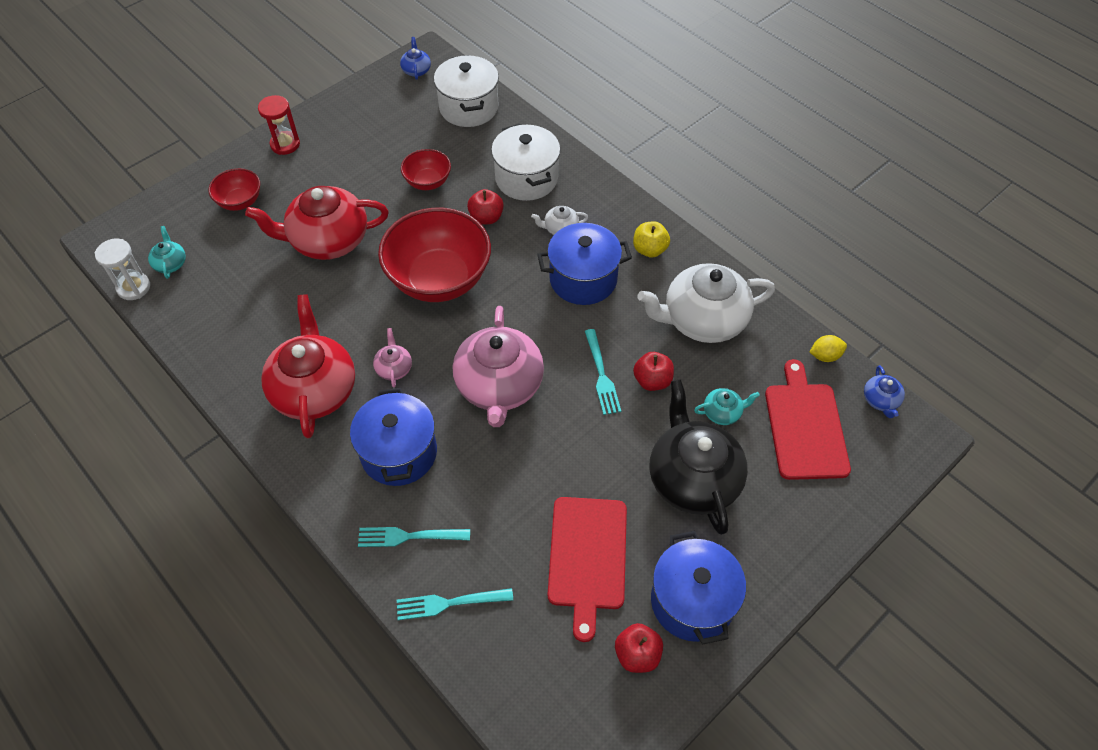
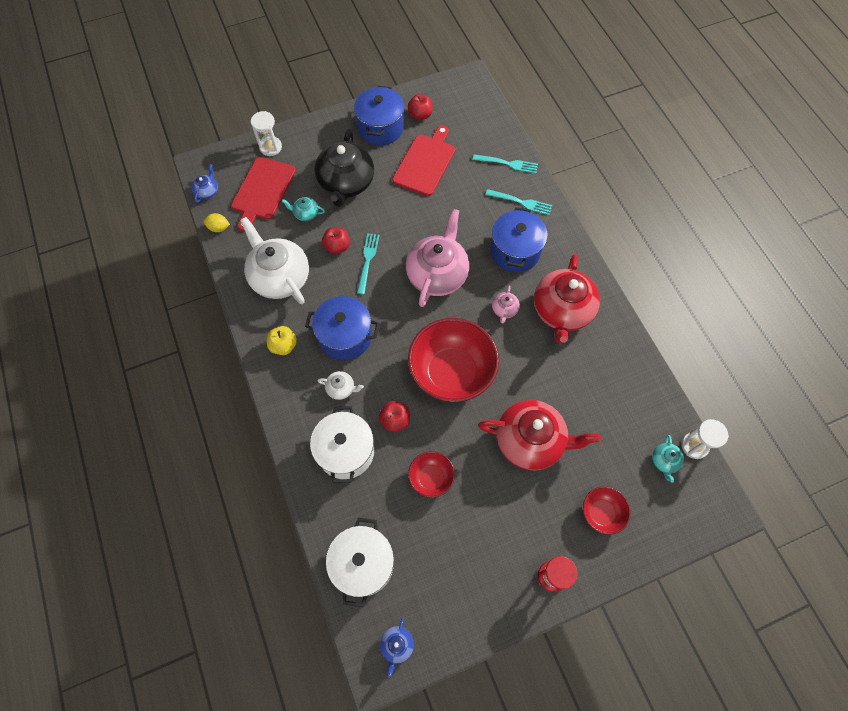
camera: 160 degrees left, 10 degrees up
white teapot [637,263,775,343] -> white teapot turned 135 degrees counterclockwise [240,217,309,304]
none -> white hourglass [251,111,282,156]

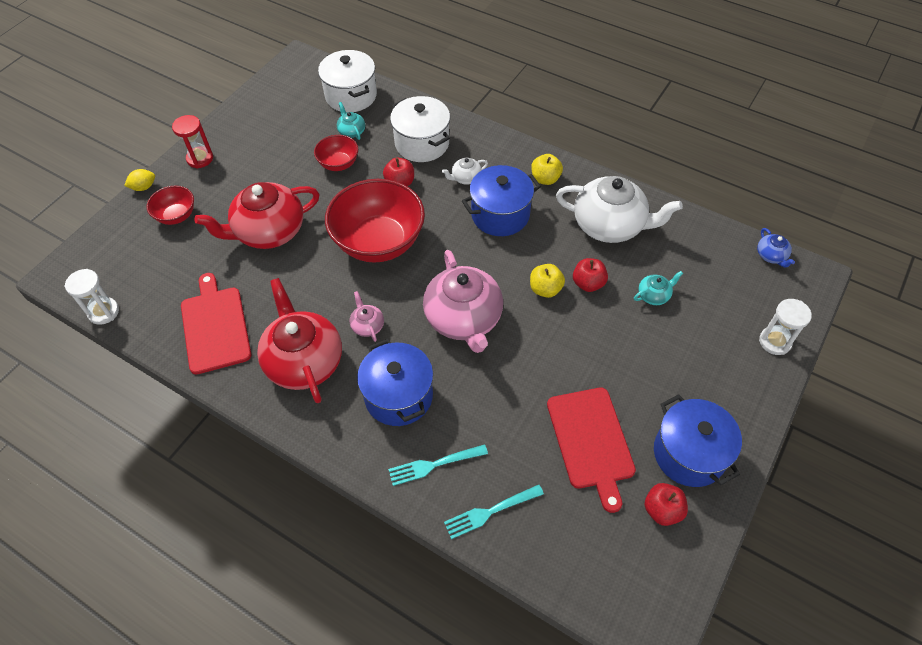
camera: 145 degrees right, 10 degrees down
yellow lemon [203,213,230,232] -> yellow lemon moved to [124,169,155,191]
red cutting board [231,157,296,232] -> red cutting board moved to [181,273,251,374]
black teapot [314,129,374,207] -> none
turquoise fork [357,233,380,294] -> yellow apple [530,264,565,298]
blue teapot [380,617,414,678] -> none
turquoise teapot [652,435,684,483] -> turquoise teapot moved to [337,102,365,140]

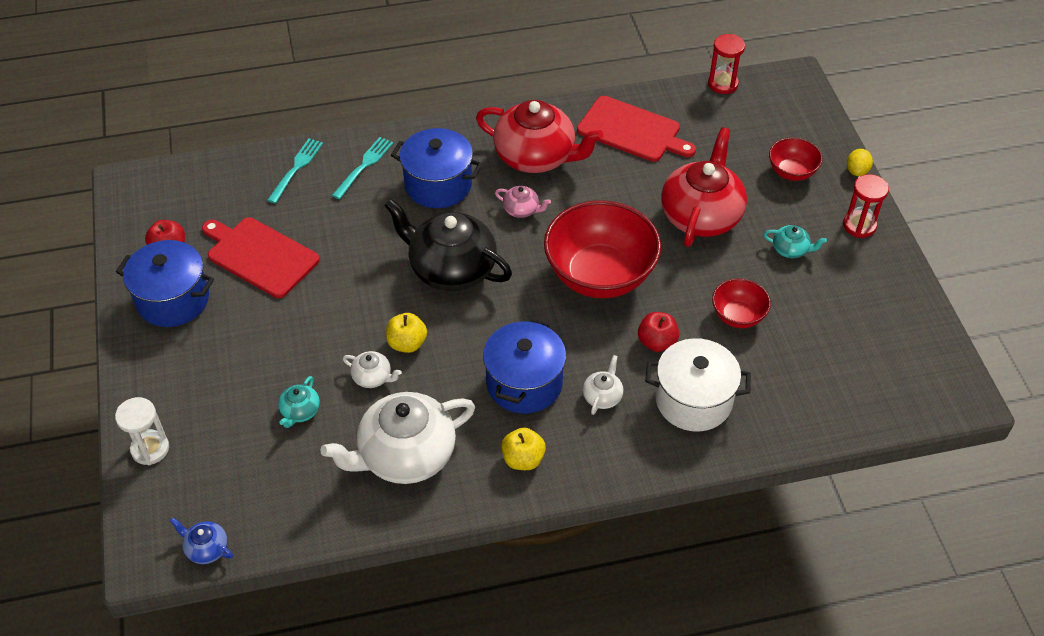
camera: 135 degrees right, 5 degrees down
white hourglass [64,269,119,325] -> red hourglass [708,34,745,94]
white pot [318,50,377,112] -> none
turquoise teapot [337,102,365,140] -> turquoise teapot moved to [764,225,827,258]
pink teapot [423,250,503,353] -> black teapot [384,199,512,291]
red apple [573,258,608,292] -> white teapot [343,351,402,388]

